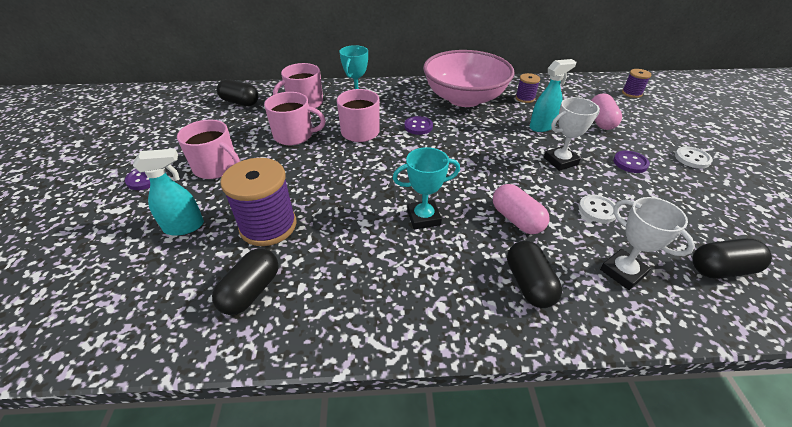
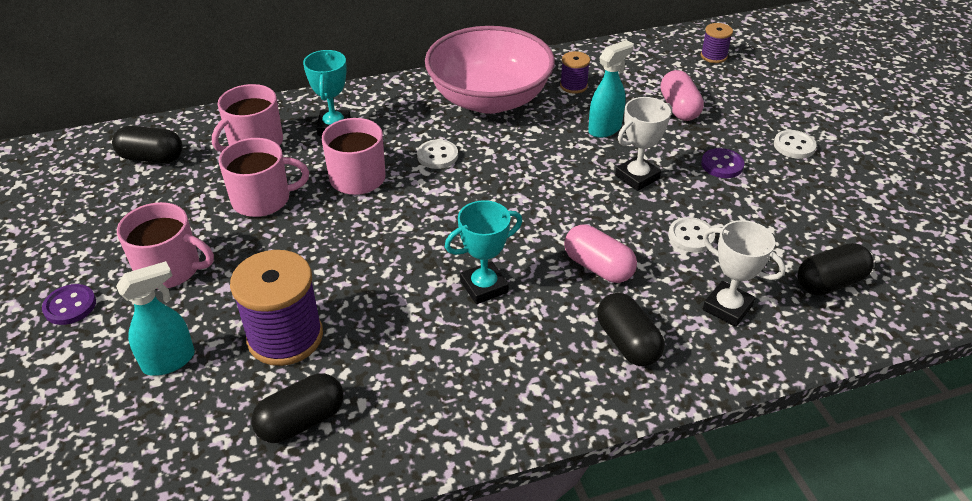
camera: 15 degrees left, 0 degrees up
black capsule [212,248,279,315] -> black capsule turned 45 degrees clockwise [251,374,344,443]
purple button [404,116,433,135] -> white button [417,139,458,169]

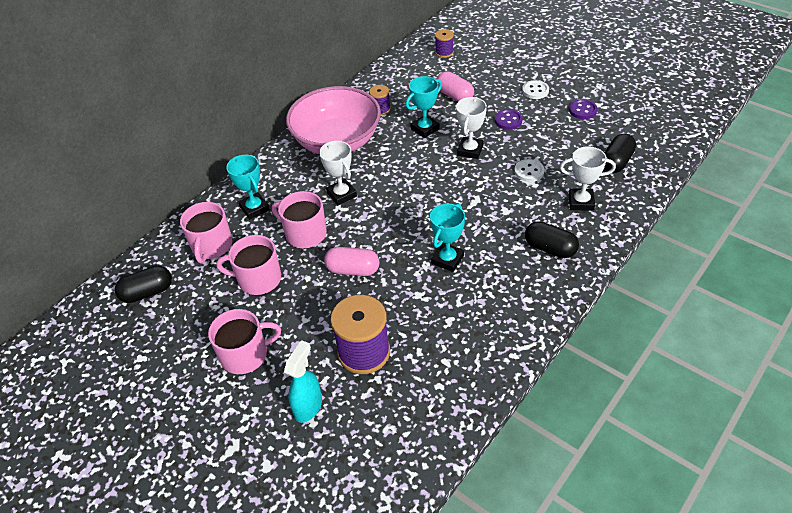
camera: 30 degrees left, 5 degrees up
purple button [42,284,96,325] -> purple button moved to [569,99,597,119]
pink mug [219,138,309,217] -> pink mug turned 135 degrees counterclockwise [216,235,281,295]
black capsule [251,374,344,443] -> none
white button [417,139,458,169] -> white trophy [319,141,357,205]
pink capsule [564,225,637,283] -> pink capsule moved to [324,247,379,276]
turquoise spray bottle [588,40,634,138] -> turquoise trophy [406,76,442,138]

